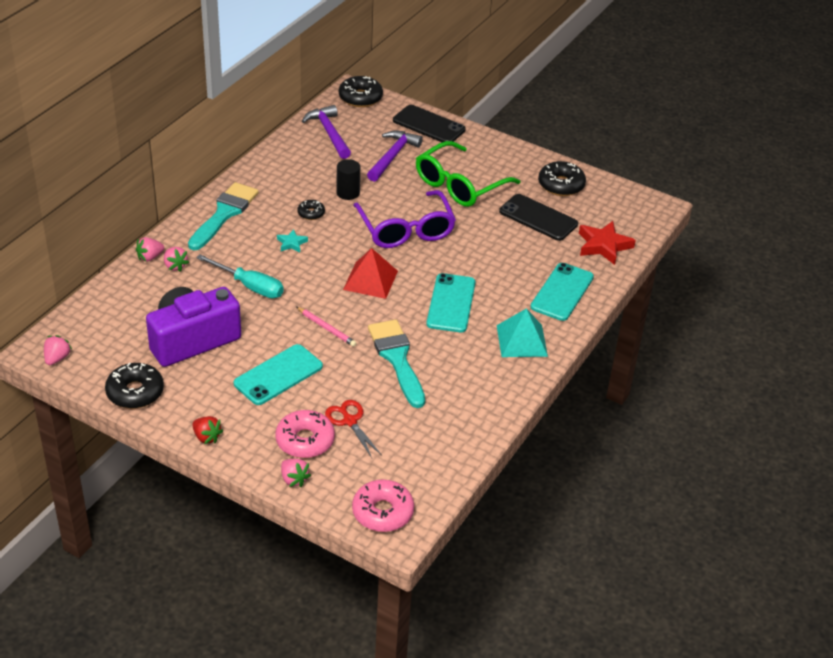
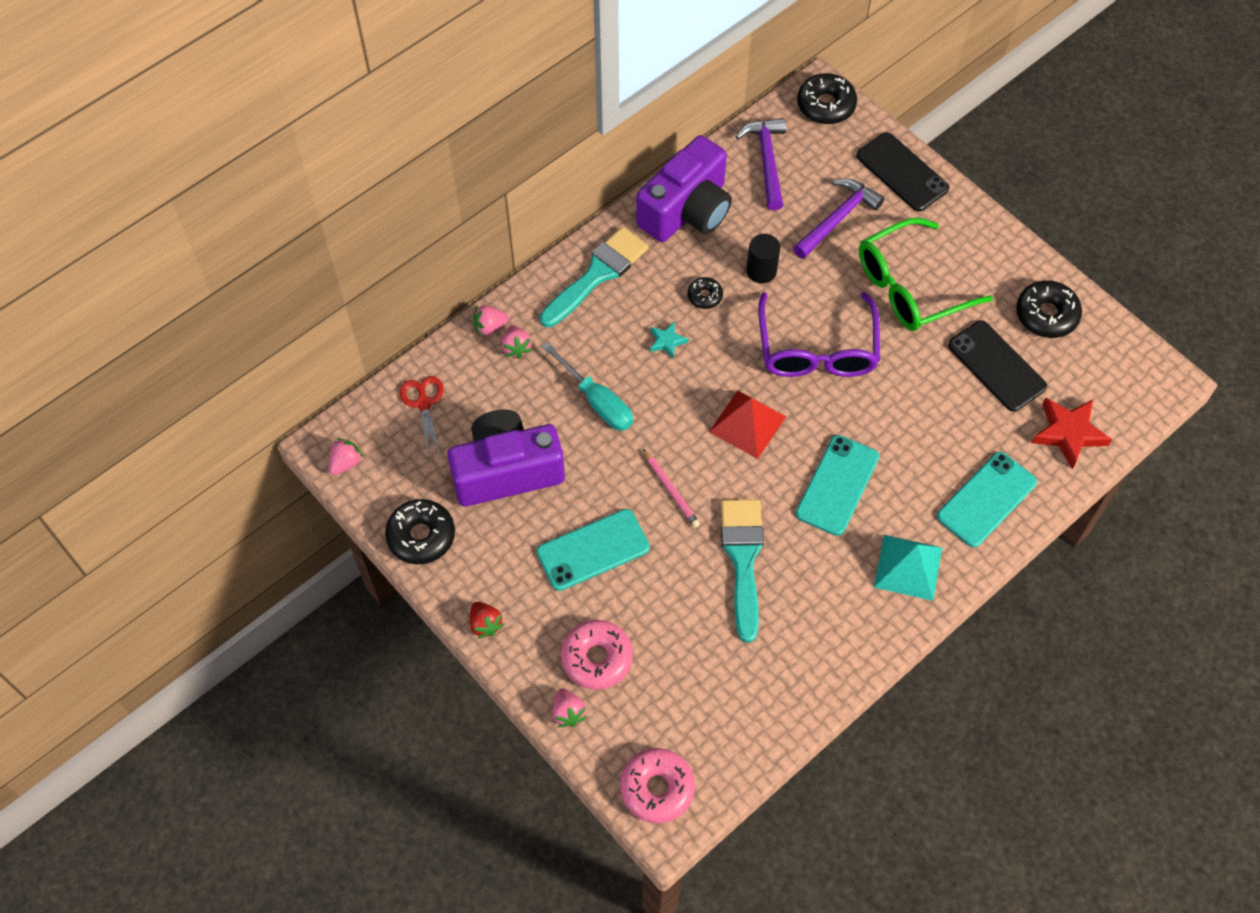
camera: 20 degrees right, 20 degrees up
red scissors [325,400,382,458] -> red scissors moved to [400,376,444,457]
none -> purple camera [636,135,732,242]

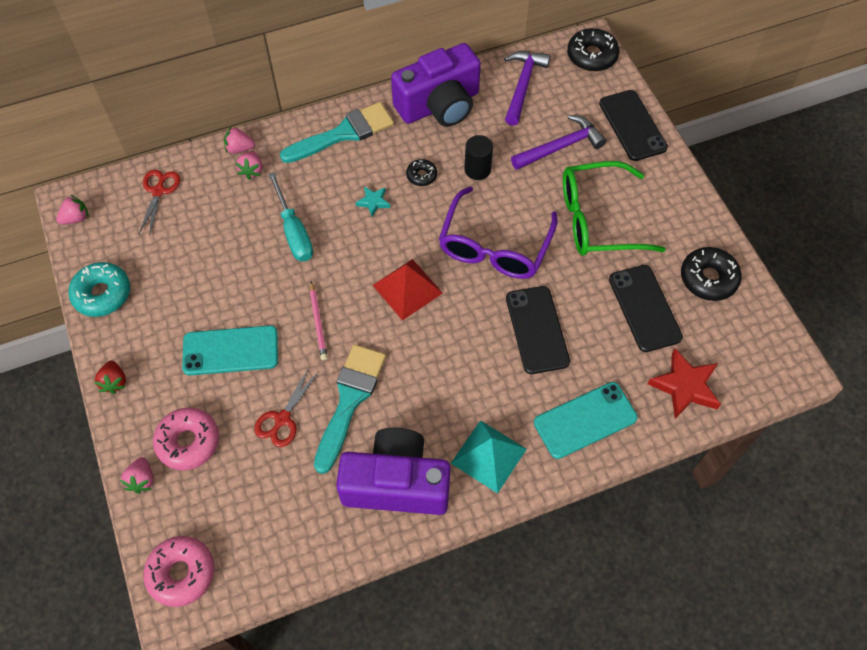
camera: 20 degrees right, 0 degrees up
black donut [385,499,455,564] -> turquoise donut [68,262,130,317]
purple camera [447,410,565,506] -> purple camera moved to [336,428,451,515]
turquoise phone [796,435,879,536] -> none
none -> red scissors [254,368,318,447]
none -> black phone [506,286,570,374]

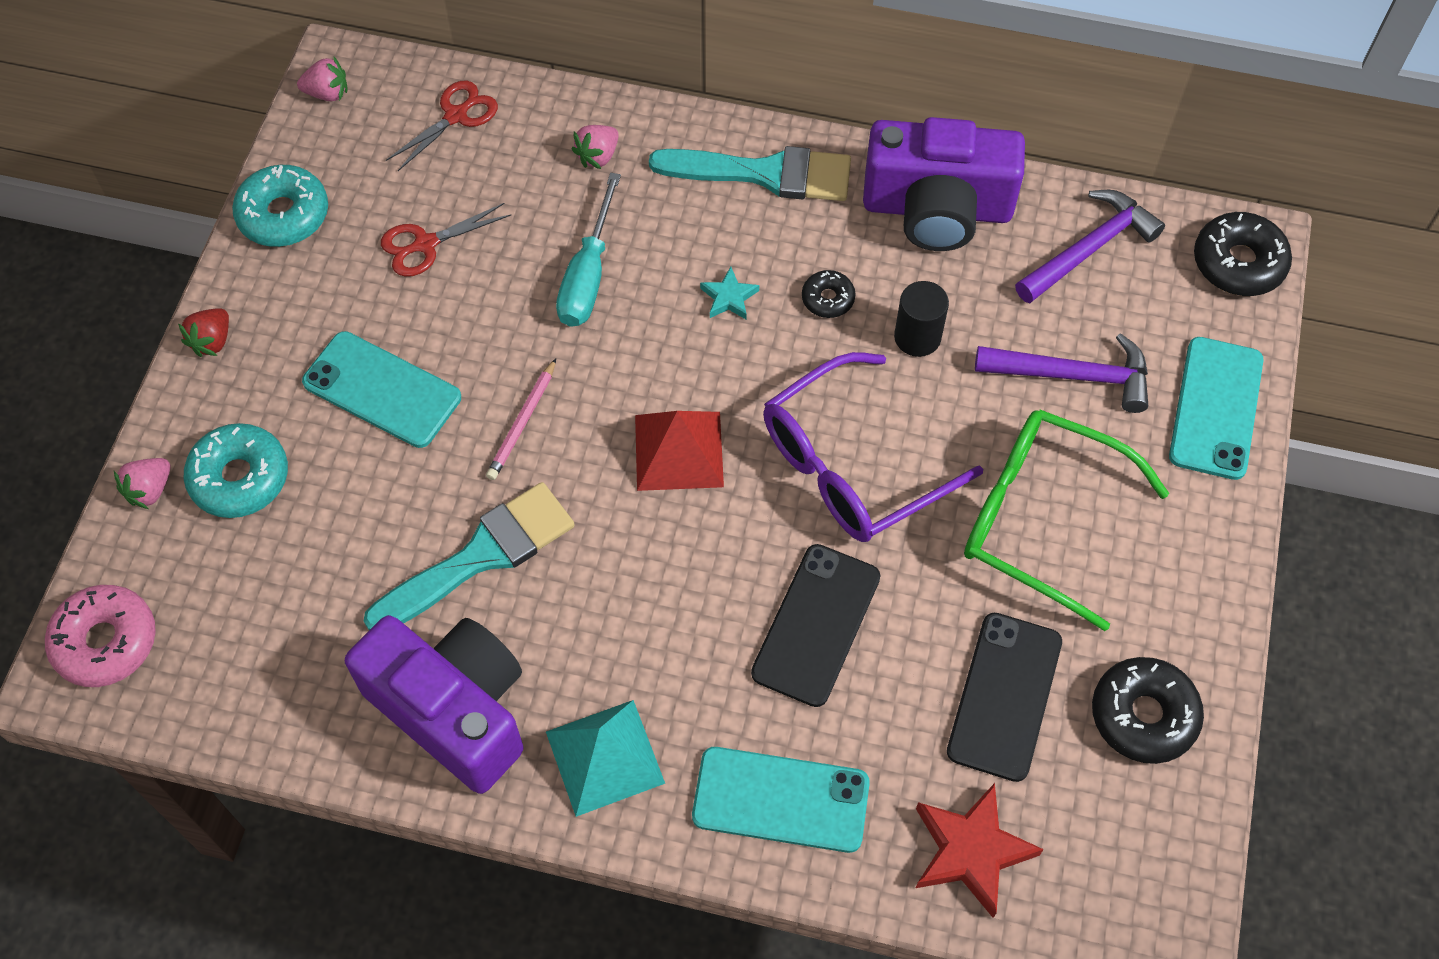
camera: 35 degrees right, 0 degrees up
pink donut [153,408,219,470] -> turquoise donut [184,423,288,518]
pink strawberry [224,127,255,154] -> none
red scissors [254,368,318,447] -> red scissors moved to [381,203,512,277]
black phone [599,90,668,161] -> turquoise phone [1169,337,1264,480]

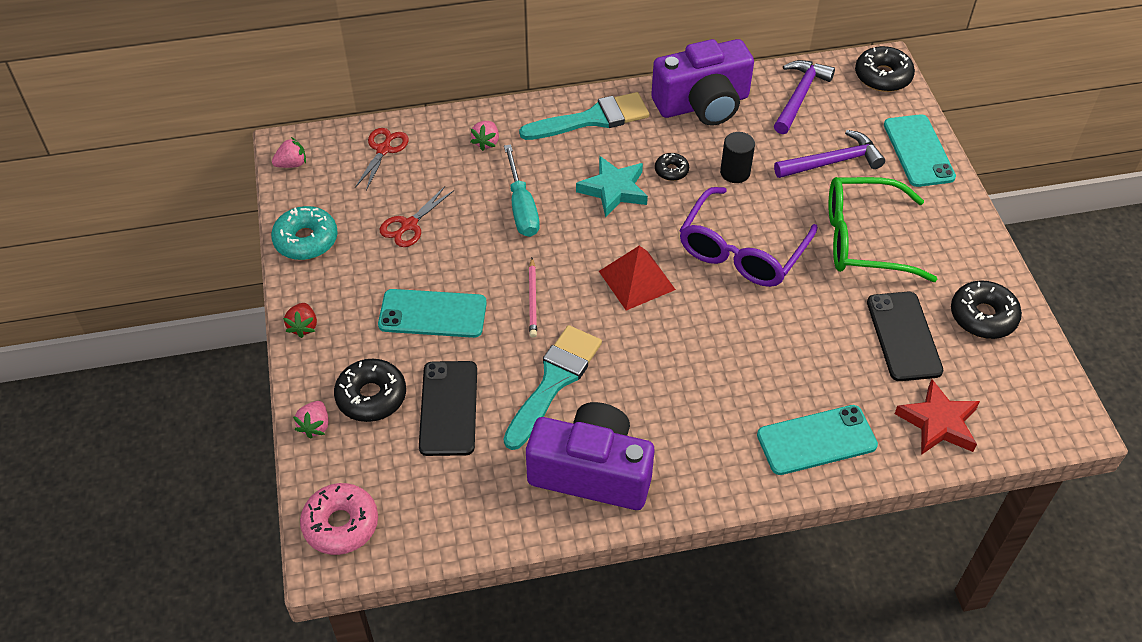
camera: 25 degrees left, 10 degrees down
turquoise donut [184,423,288,518] -> black donut [334,359,406,422]
turquoise pyramid [546,700,665,817] -> none
turquoise star [700,267,759,319] -> turquoise star [576,156,648,218], size x1.87
black phone [751,544,880,707] -> black phone moved to [419,361,477,456]

